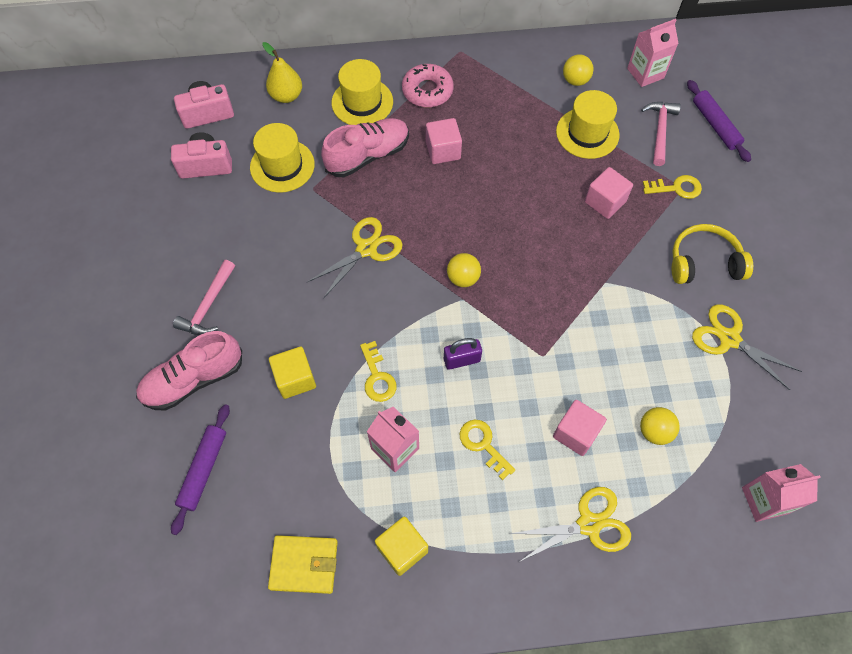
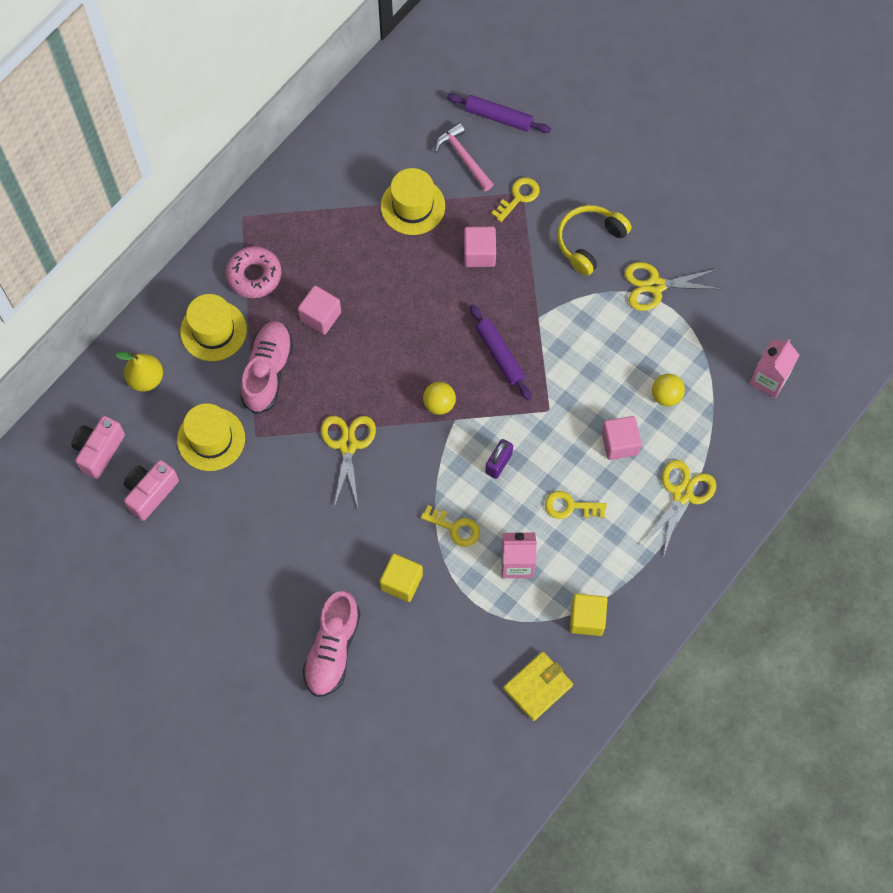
camera: 45 degrees left, 5 degrees up
purple rolling pin [171,404,230,535] -> purple rolling pin moved to [470,304,531,400]
pink hammer [173,260,235,335] -> none
yellow ball [563,55,594,86] -> none
pink carton [627,19,679,87] -> none

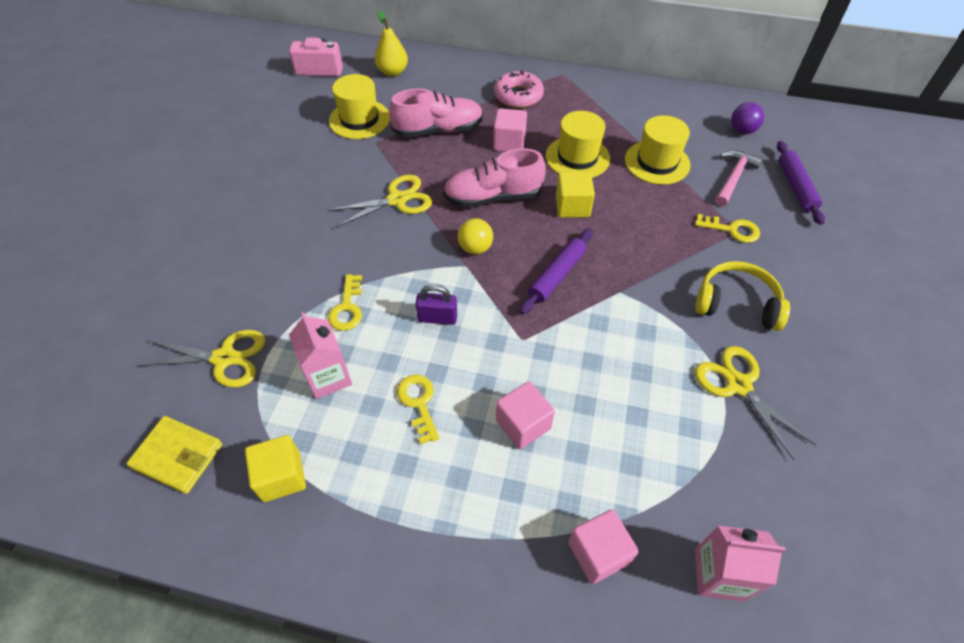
camera: 65 degrees right, 15 degrees down
pink camera [124,460,179,521] -> none
yellow hat [180,294,247,361] -> yellow hat moved to [546,111,610,178]
pink shoe [302,591,360,697] -> pink shoe moved to [443,148,546,208]
yellow cube [380,554,423,602] -> yellow cube moved to [556,172,595,218]
pink cube [464,227,496,267] -> pink cube moved to [568,509,639,584]
yellow scissors [643,460,716,558] -> yellow scissors moved to [138,330,266,388]
yellow ball [652,374,685,406] -> none
none -> purple ball [731,102,764,134]

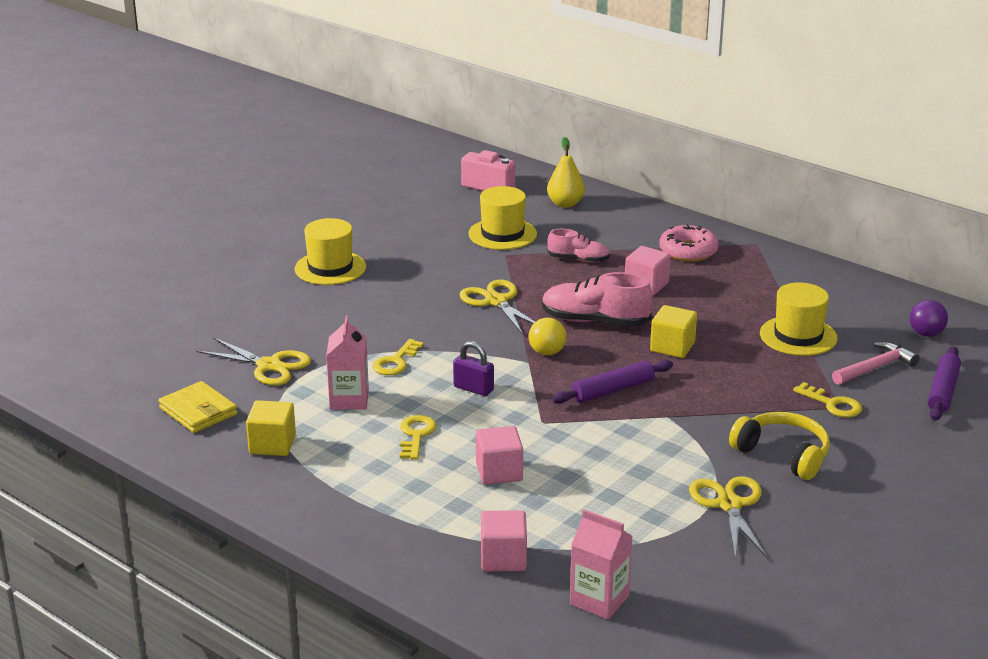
camera: 25 degrees right, 25 degrees down
yellow scissors [327,175,432,228] -> yellow scissors turned 120 degrees counterclockwise [459,280,535,335]
pink shoe [389,88,483,138] -> pink shoe [547,229,610,263], size x0.60
yellow hat [546,111,610,178] -> yellow hat moved to [295,218,366,285]

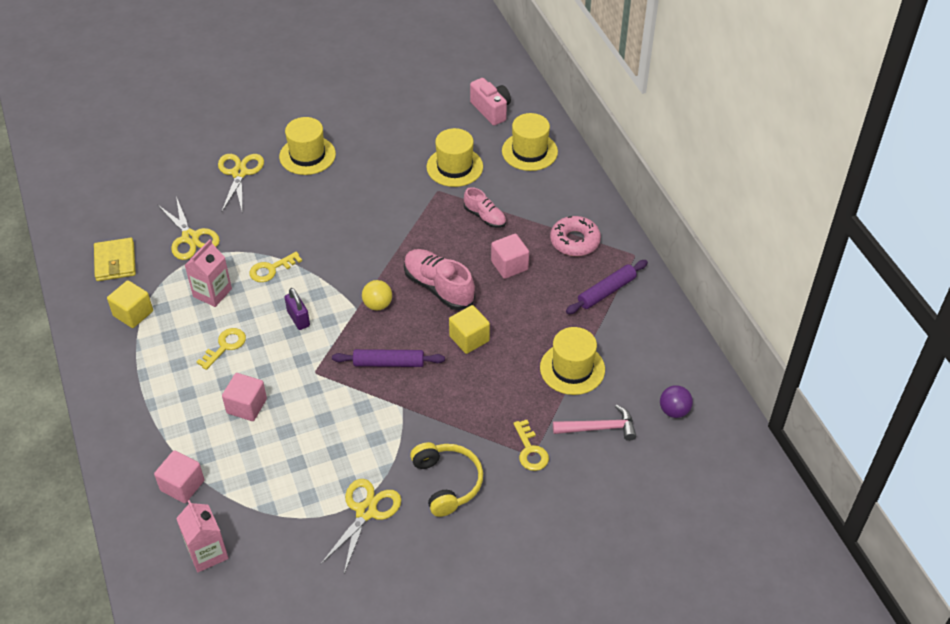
camera: 30 degrees right, 20 degrees up
yellow scissors [459,280,535,335] -> yellow scissors moved to [218,154,264,213]
yellow pear [547,137,585,208] -> yellow hat [502,113,558,171]
purple rolling pin [928,346,961,421] -> purple rolling pin moved to [566,260,648,314]

